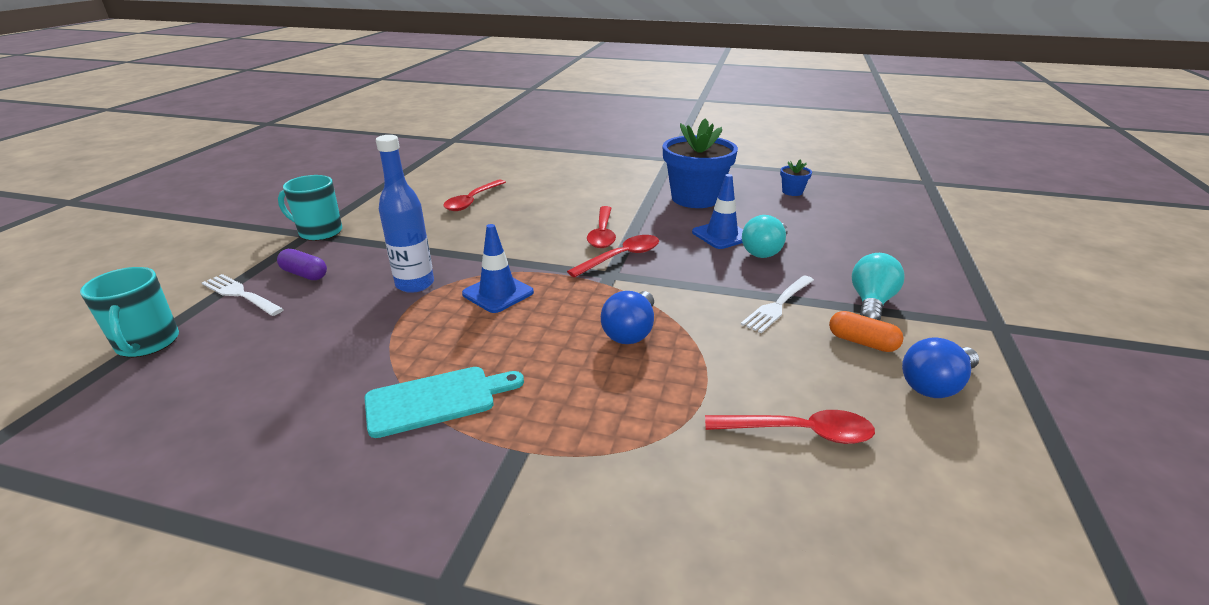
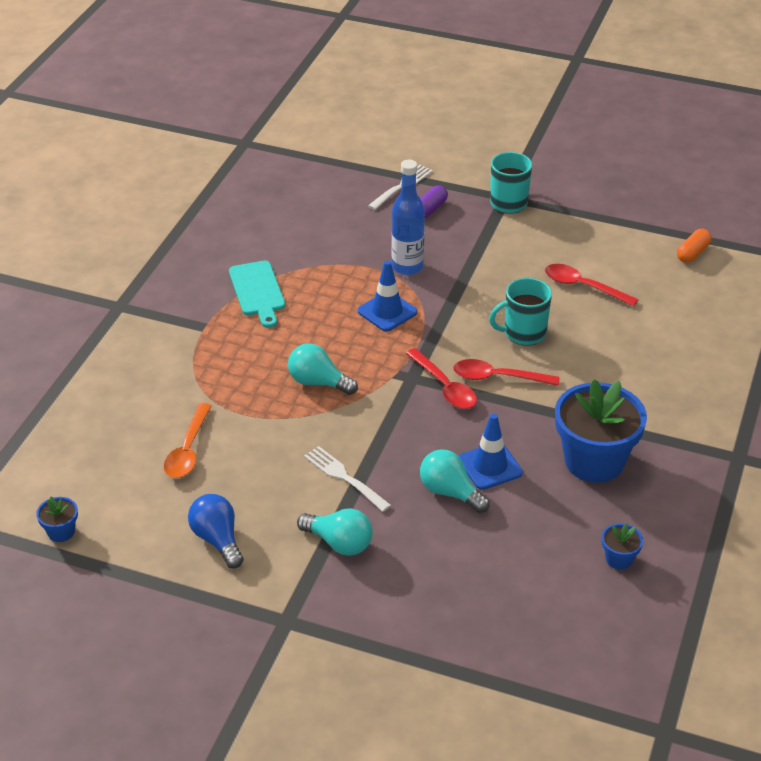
camera: 95 degrees right, 10 degrees up
turquoise mug [80,267,179,357] -> turquoise mug moved to [489,278,552,346]
blue light bulb [601,291,654,344] -> turquoise light bulb [288,343,358,395]
red spoon [705,410,875,444] -> orange spoon [164,403,212,478]
orange capsule [829,311,903,352] -> orange capsule moved to [677,229,711,263]
none -> blue flower pot [36,497,78,542]

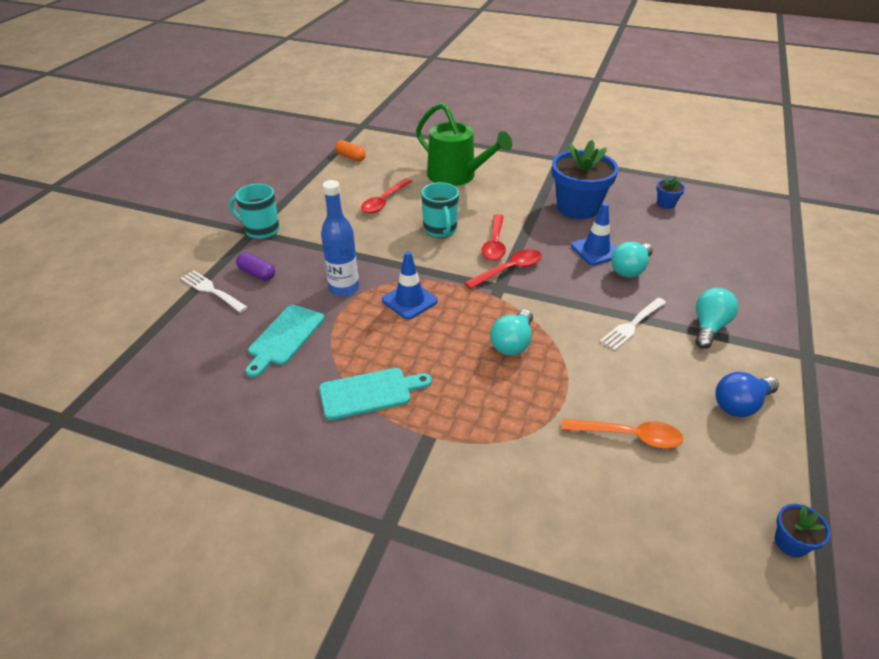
camera: 90 degrees left, 0 degrees up
none -> turquoise cutting board [246,305,324,377]
none -> green watering can [416,103,512,186]

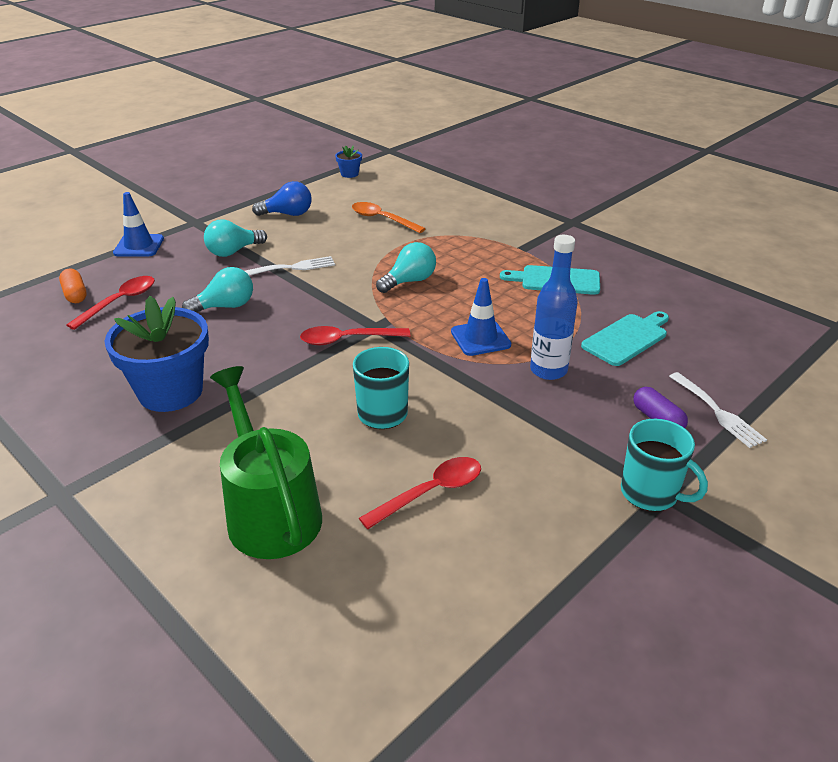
camera: 155 degrees left, 5 degrees down
orange capsule [335,140,366,161] -> orange capsule moved to [59,268,87,303]
red spoon [482,214,506,261] -> red spoon moved to [66,276,155,330]
blue traffic cone [571,203,616,265] -> blue traffic cone moved to [113,192,164,256]
blue flower pot [656,176,685,209] -> none

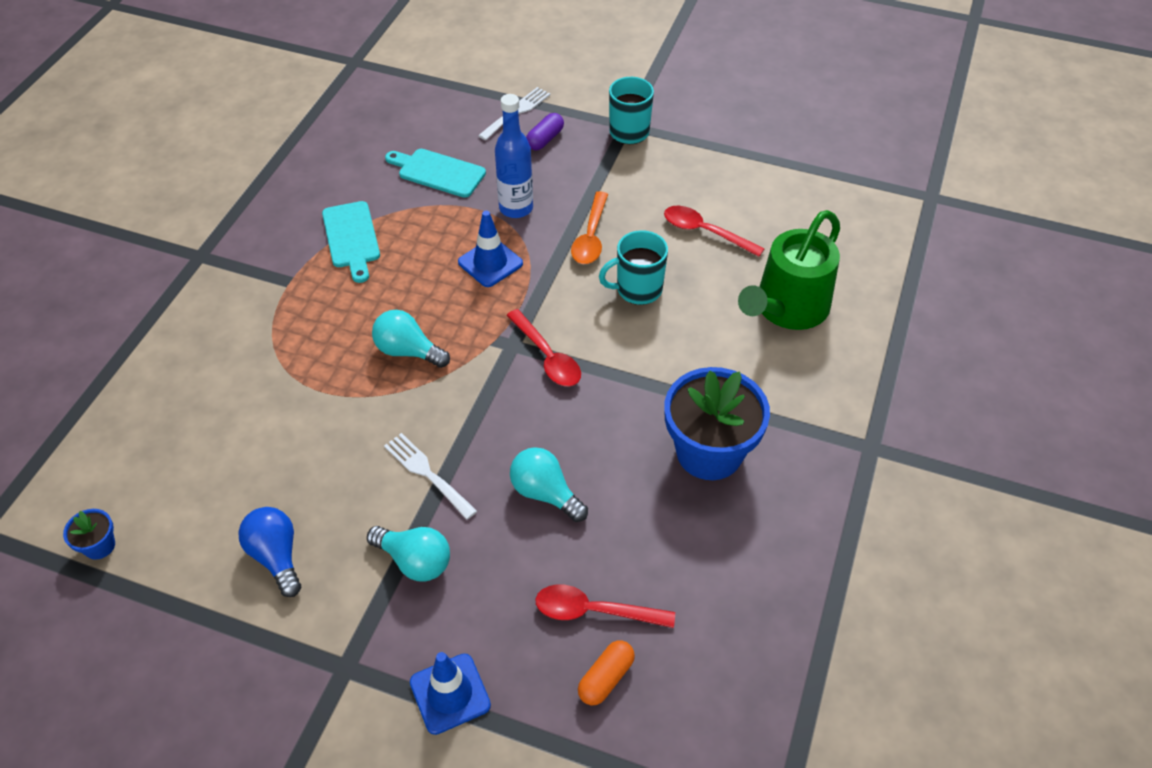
camera: 115 degrees left, 15 degrees up
orange spoon [352,202,426,233] -> orange spoon moved to [571,191,608,264]

